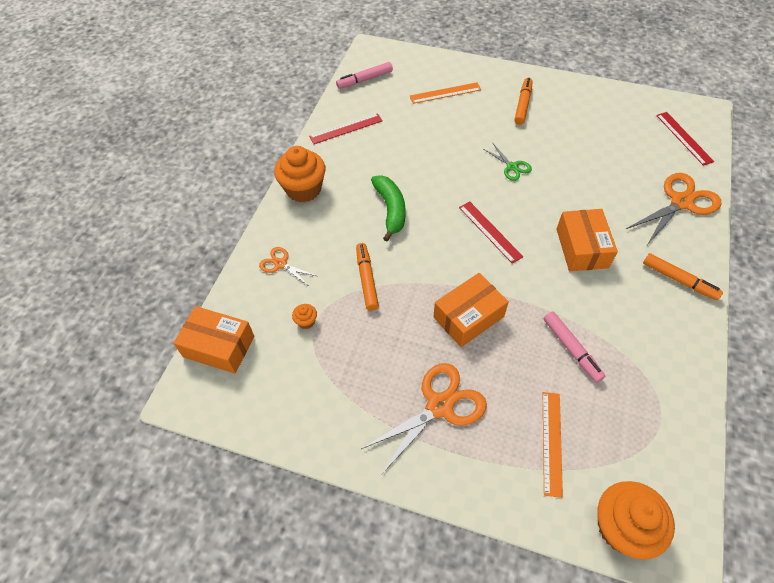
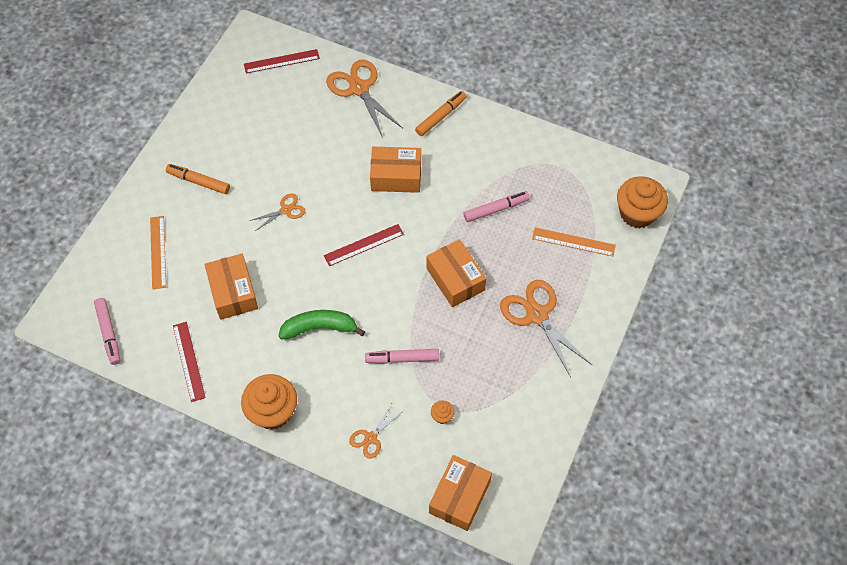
camera: 85 degrees left, 5 degrees up
orange marker [356,243,379,311] -> pink marker [365,349,439,364]
green scissors [483,144,532,181] -> orange scissors [249,194,305,231]
none -> orange box [205,254,258,320]

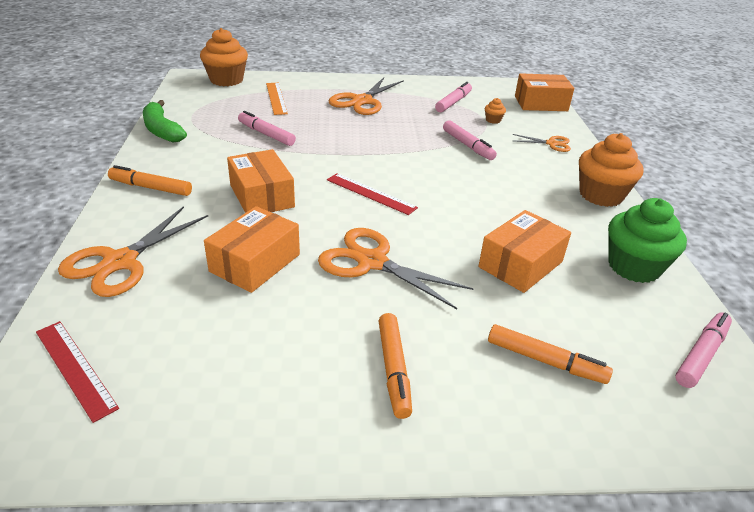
camera: 120 degrees left, 25 degrees down
orange ruler [150,216,166,289] -> orange marker [488,324,613,384]
red ruler [173,322,206,402] -> green cupcake [608,198,687,283]
orange scissors [249,194,305,231] -> orange scissors [318,228,474,309], size x1.87
green banana [279,310,365,340] -> green banana moved to [143,100,187,142]
orange box [427,239,486,307] -> orange box moved to [204,206,300,293]
none -> pink marker [435,82,472,112]

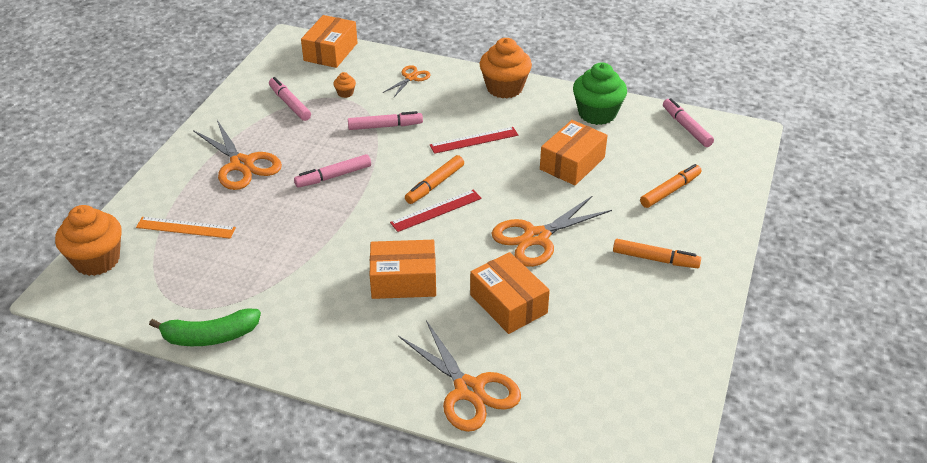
camera: 65 degrees left, 5 degrees up
red ruler [36,321,119,423] -> red ruler moved to [430,127,518,154]
orange marker [108,165,192,196] -> orange marker moved to [405,155,464,204]
pink marker [238,111,296,146] -> pink marker moved to [294,154,371,188]
orange box [478,210,571,293] -> orange box turned 60 degrees clockwise [540,120,608,185]

